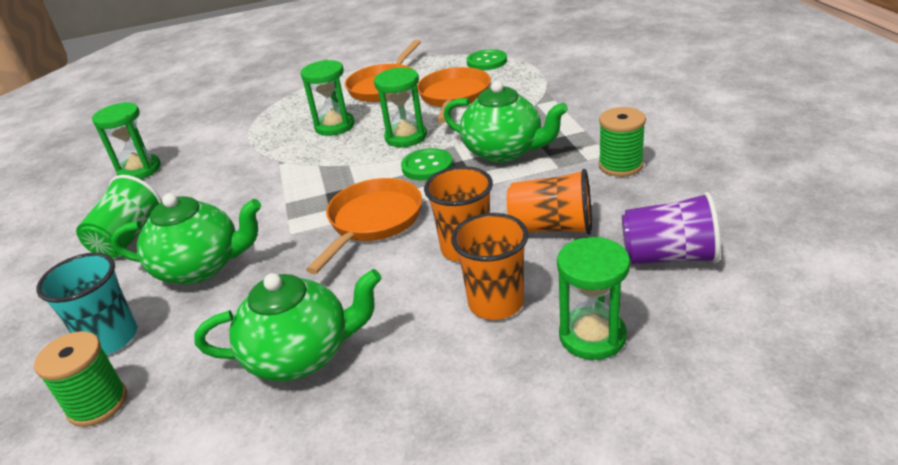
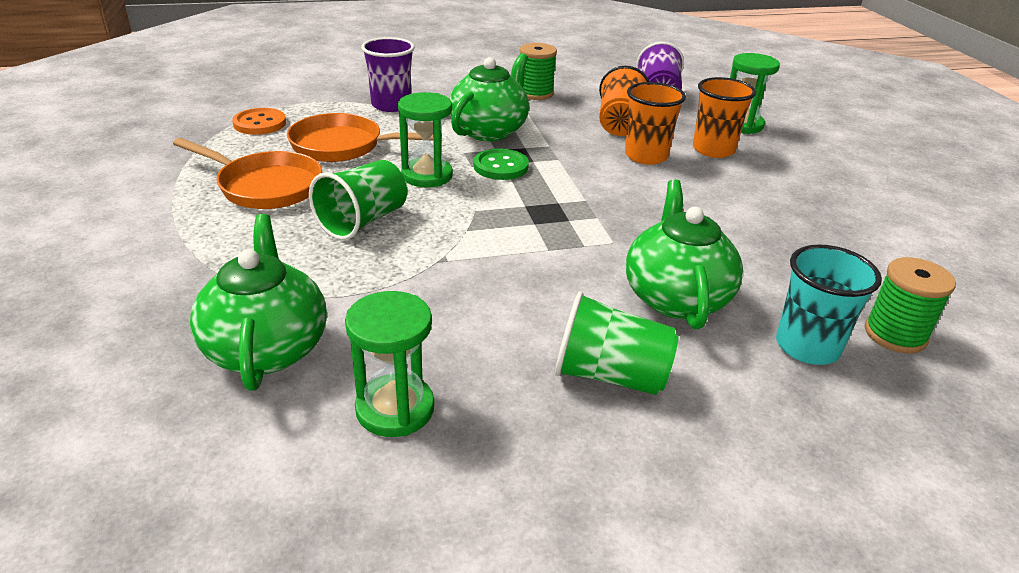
camera: 95 degrees left, 0 degrees up
green teapot [194,269,382,381] -> green teapot moved to [190,214,327,391]
green hourglass [301,60,355,136] -> green cup [309,160,407,240]
orange pan [306,178,422,274] -> none
green button [467,49,507,70] -> orange button [232,108,286,135]
none -> purple cup [361,37,415,112]

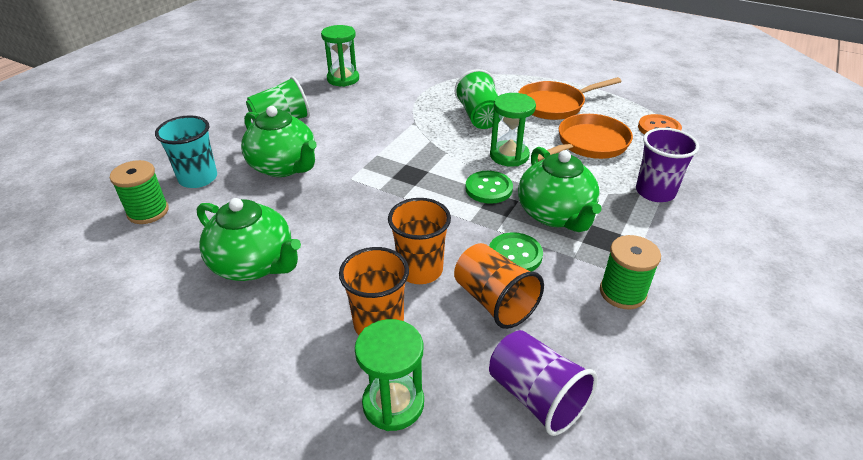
camera: 135 degrees right, 5 degrees up
green teapot [190,214,327,391] -> green teapot moved to [196,198,301,281]
none -> green button [489,232,543,272]

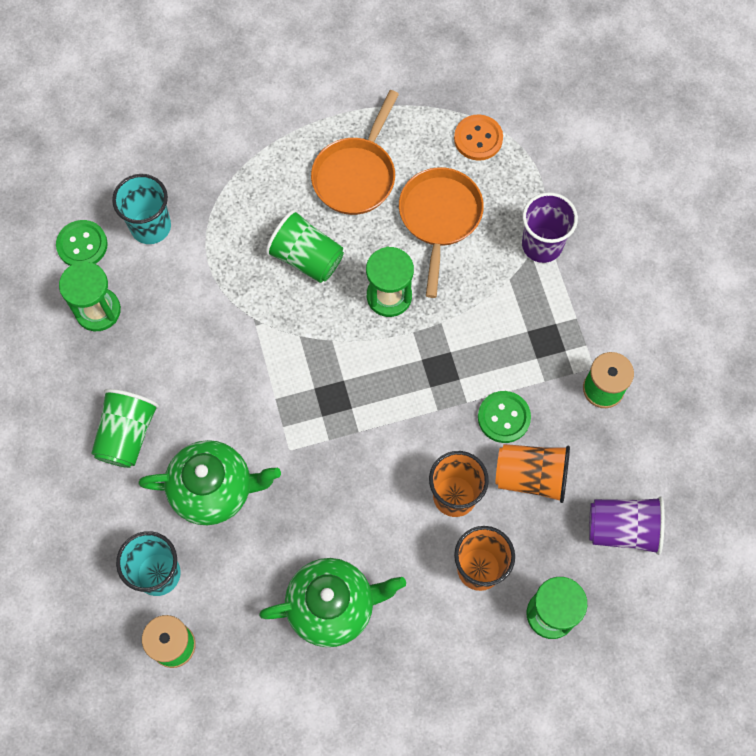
camera: 45 degrees left, 30 degrees up
green button [465,171,513,204] -> green button moved to [56,220,108,266]
green teapot [518,147,602,232] -> none
none -> turquoise cup [112,174,171,244]

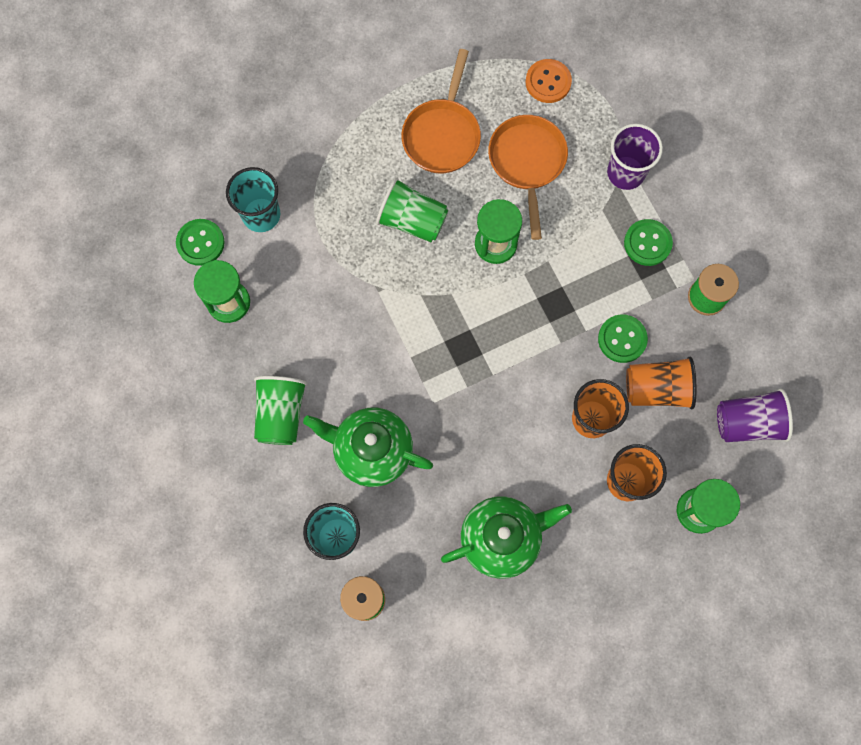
camera: 10 degrees left, 5 degrees up
green teapot [139,440,281,525] -> green teapot turned 150 degrees counterclockwise [303,408,433,487]
none -> green button [624,219,673,266]

